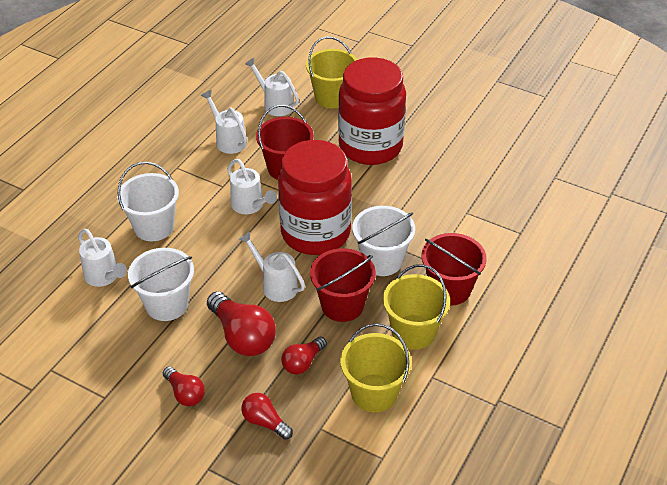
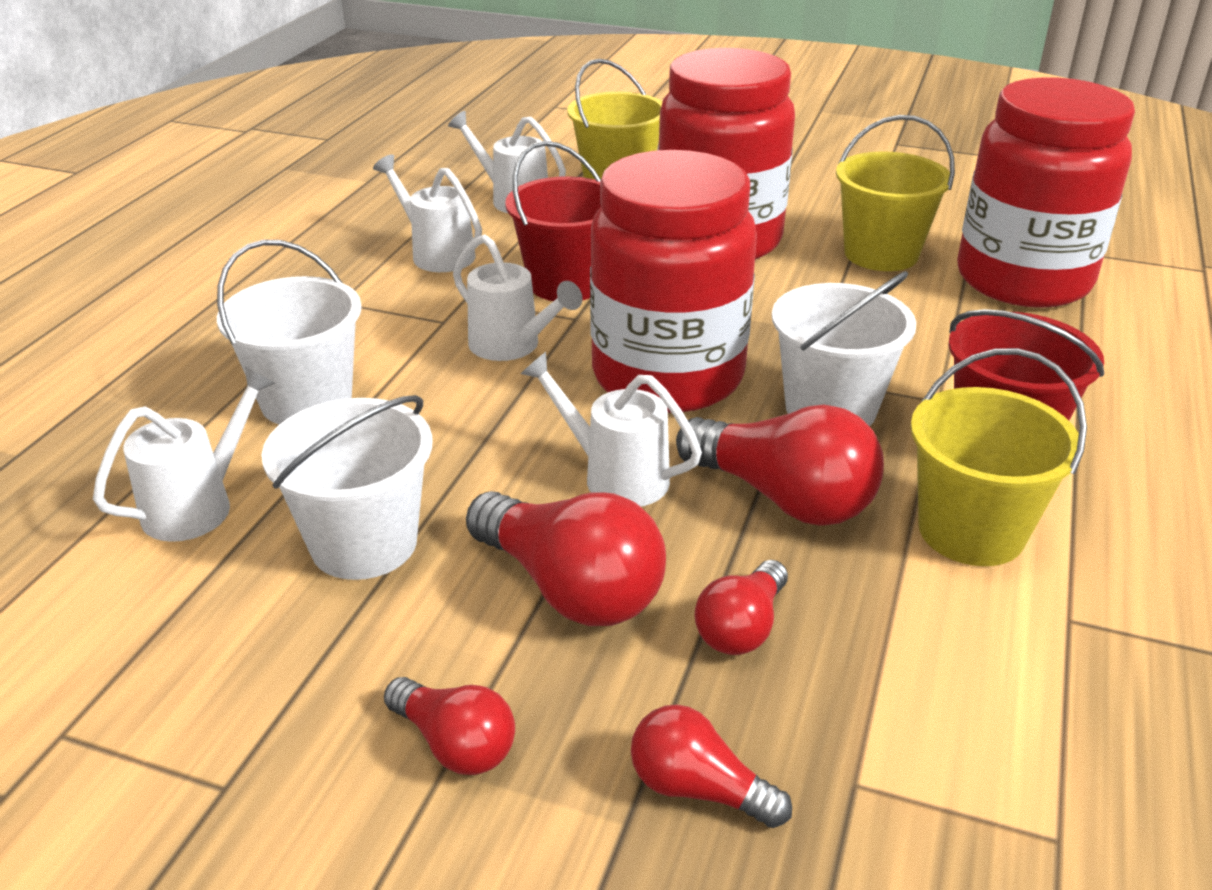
camera: 10 degrees left, 10 degrees down
white watering can [78,229,127,287] -> white watering can turned 90 degrees counterclockwise [93,366,276,542]
red bucket [310,248,376,322] -> red light bulb [676,405,884,525]
yellow bucket [340,323,411,413] -> yellow bucket moved to [836,115,955,271]
none -> red jar [957,77,1135,308]

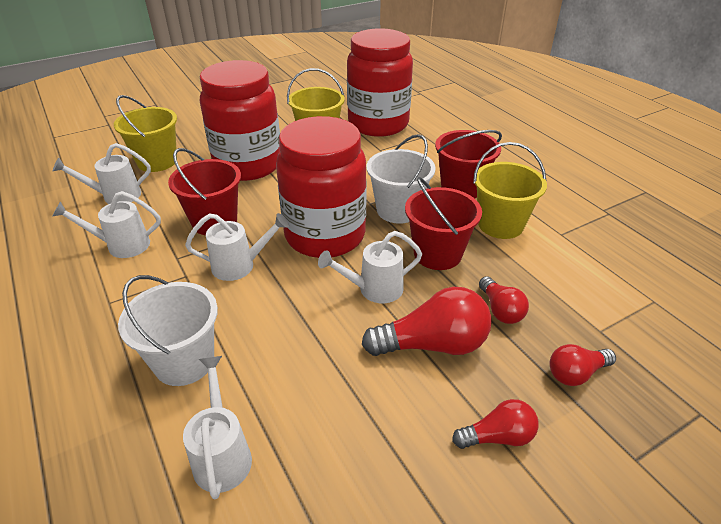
camera: 50 degrees left, 5 degrees up
white bucket [262,395,432,580] -> none
red light bulb [676,405,884,525] -> red bucket [405,177,482,270]

